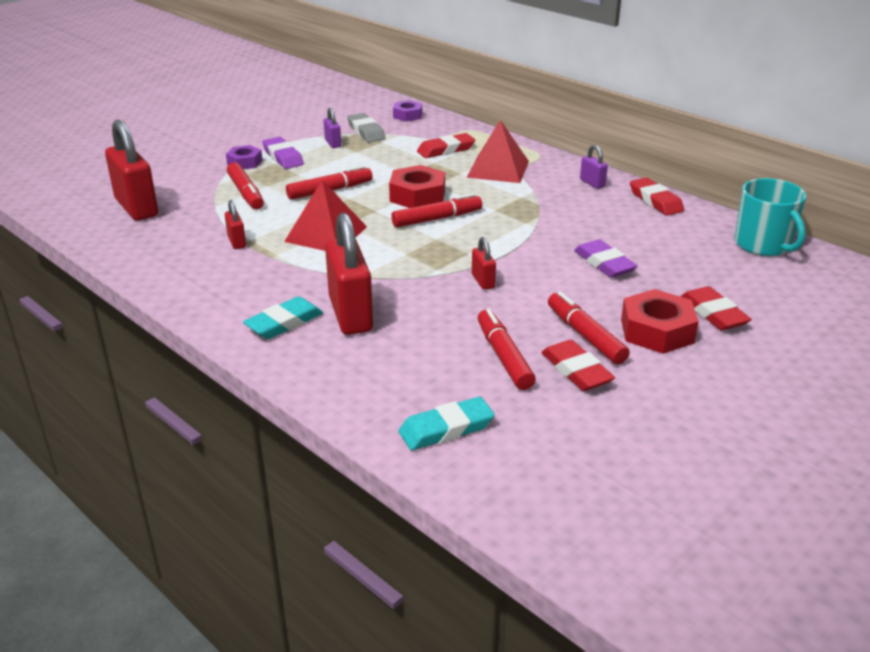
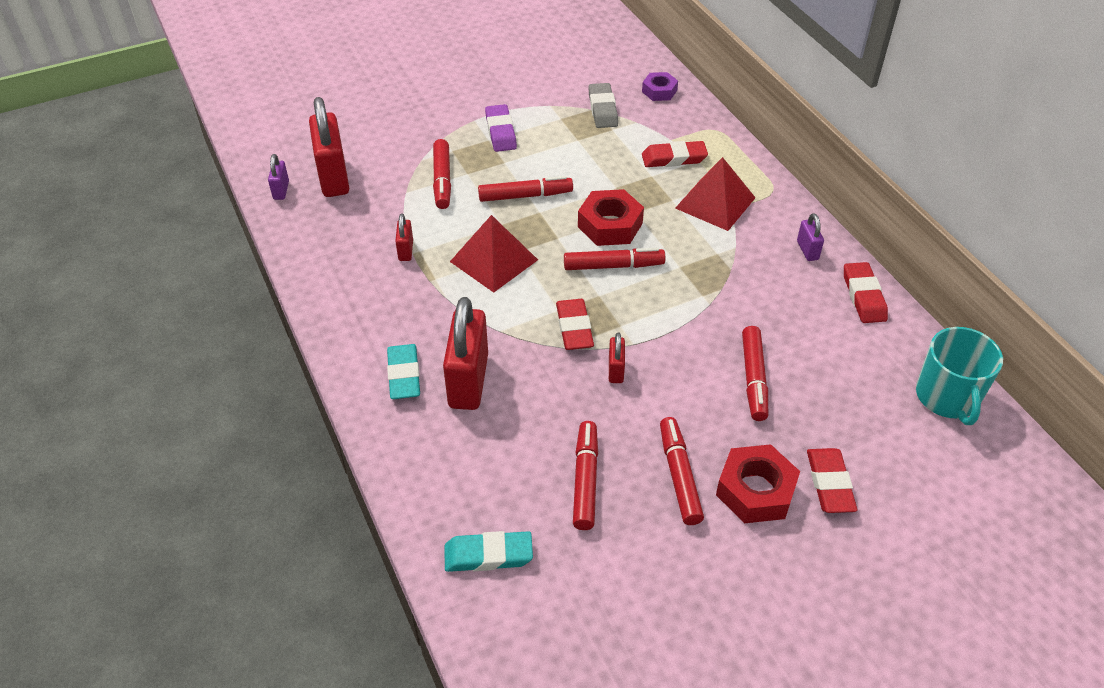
camera: 20 degrees right, 15 degrees up
purple nut [226,145,263,169] -> none
turquoise eraser [243,296,323,339] -> turquoise eraser turned 75 degrees counterclockwise [387,344,420,399]
purple padlock [324,107,341,148] -> purple padlock moved to [268,154,289,200]
red eraser [541,340,615,391] -> red eraser moved to [556,299,594,350]
purple eraser [574,239,638,278] -> red marker [742,326,768,421]

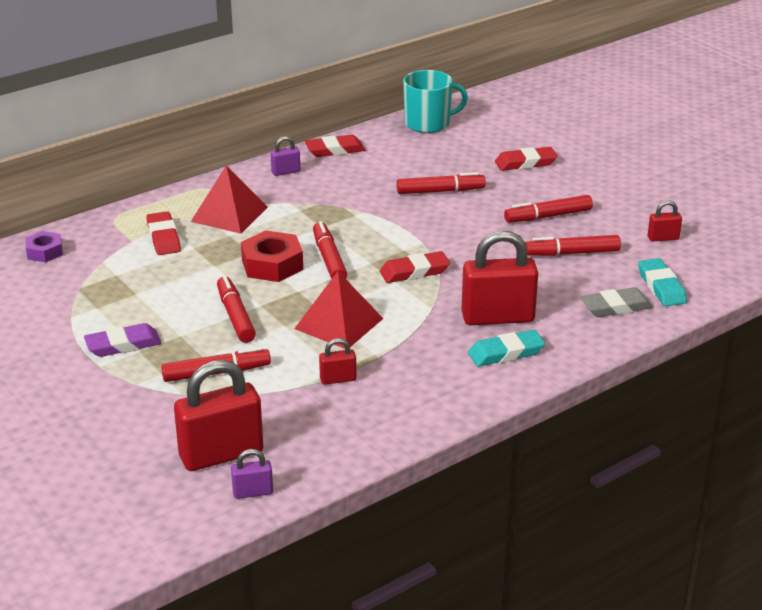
camera: 100 degrees left, 15 degrees down
grey eraser [588,83,618,128] -> grey eraser moved to [580,287,653,317]
red padlock [609,332,625,383] -> red padlock moved to [648,201,682,242]
red nut [716,444,800,523] -> none

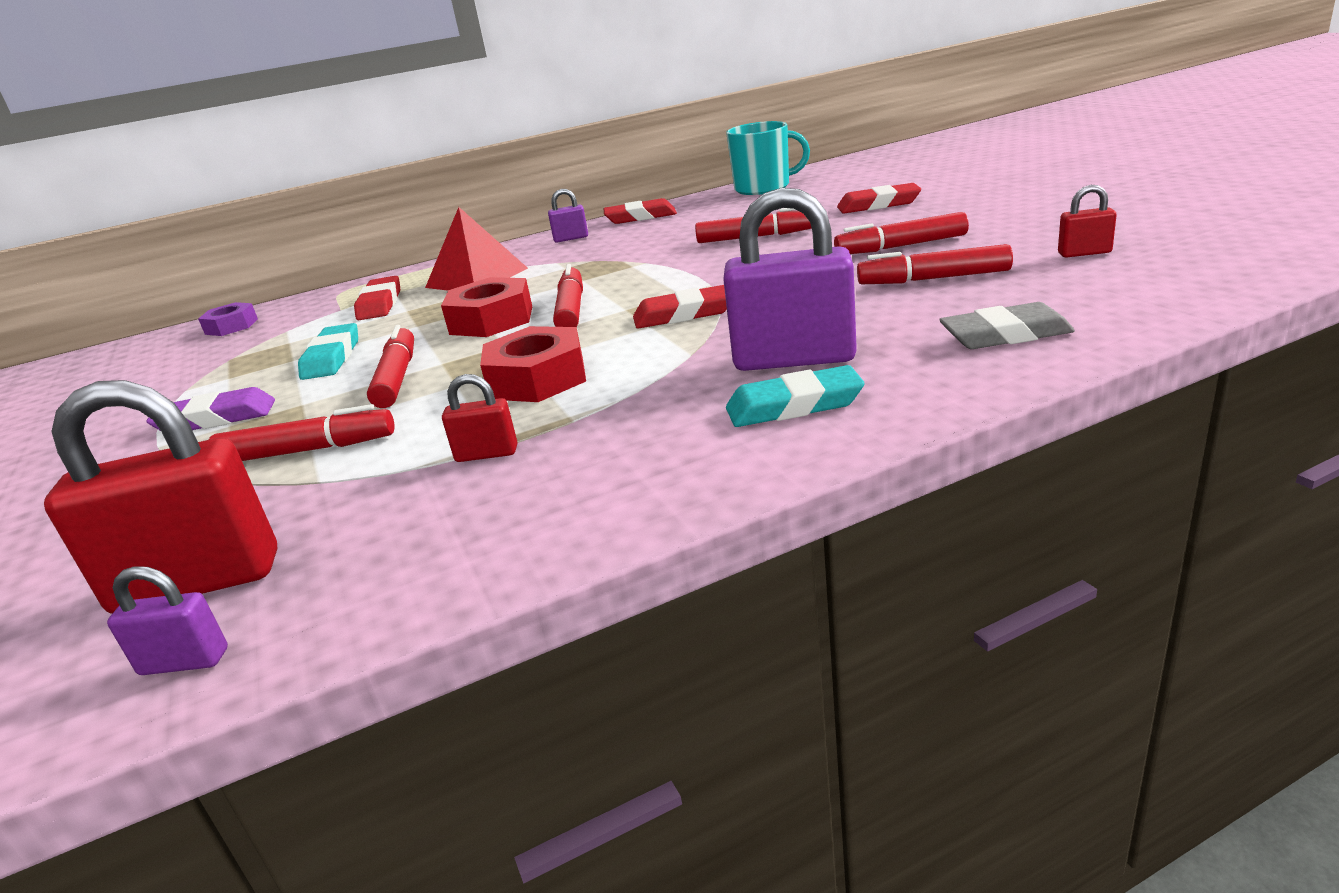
camera: 15 degrees right, 5 degrees down
red pyramid [294,271,384,349] -> red nut [480,326,586,402]
red padlock [461,230,538,325] -> purple padlock [723,188,857,371]
turquoise eraser [638,258,687,306] -> turquoise eraser moved to [298,323,358,380]

